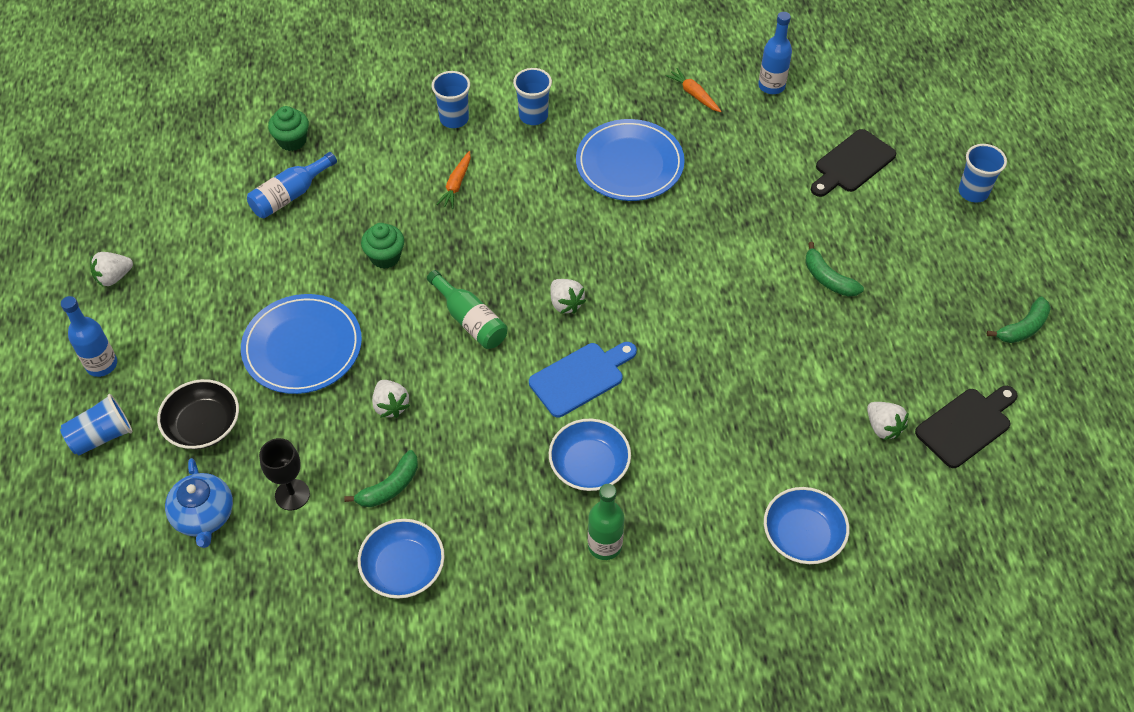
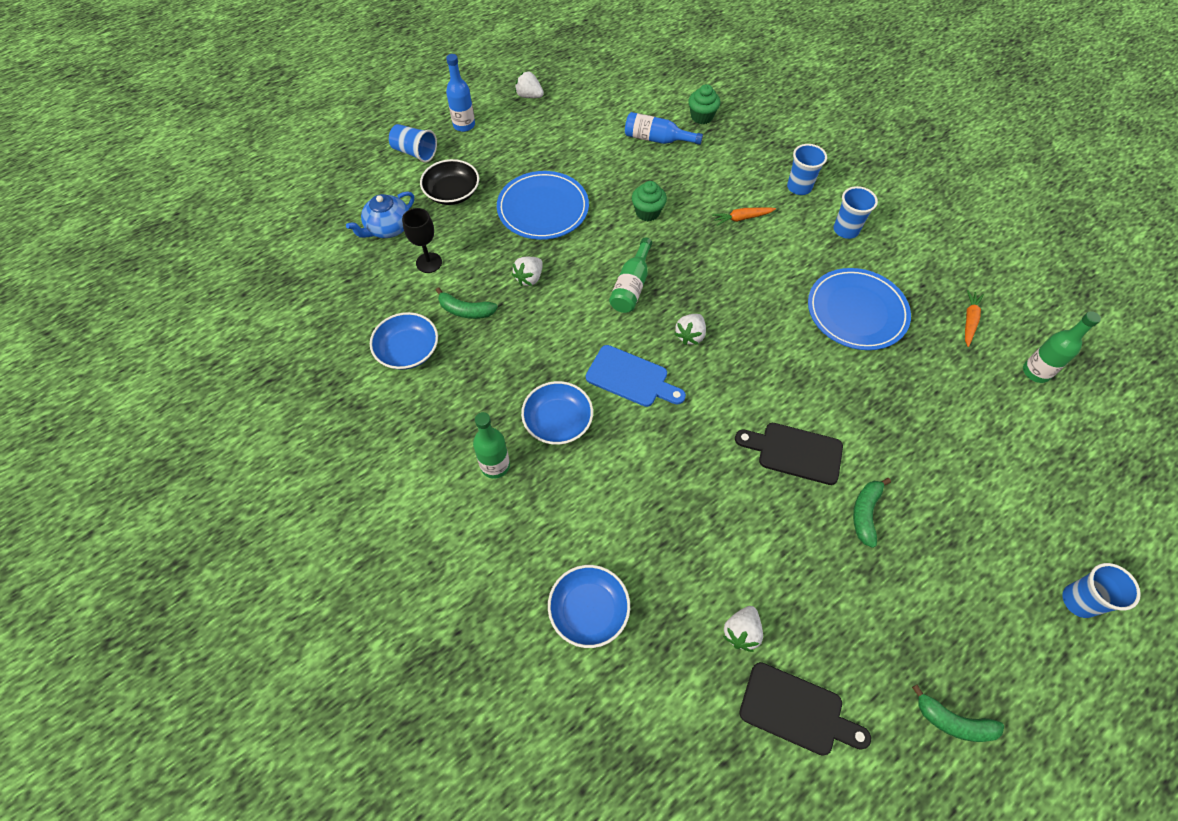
camera: 60 degrees right, 5 degrees up
blue bottle [758,12,792,94] -> green bottle [1023,311,1101,383]
black cutting board [811,129,896,197] -> black cutting board moved to [735,423,843,485]

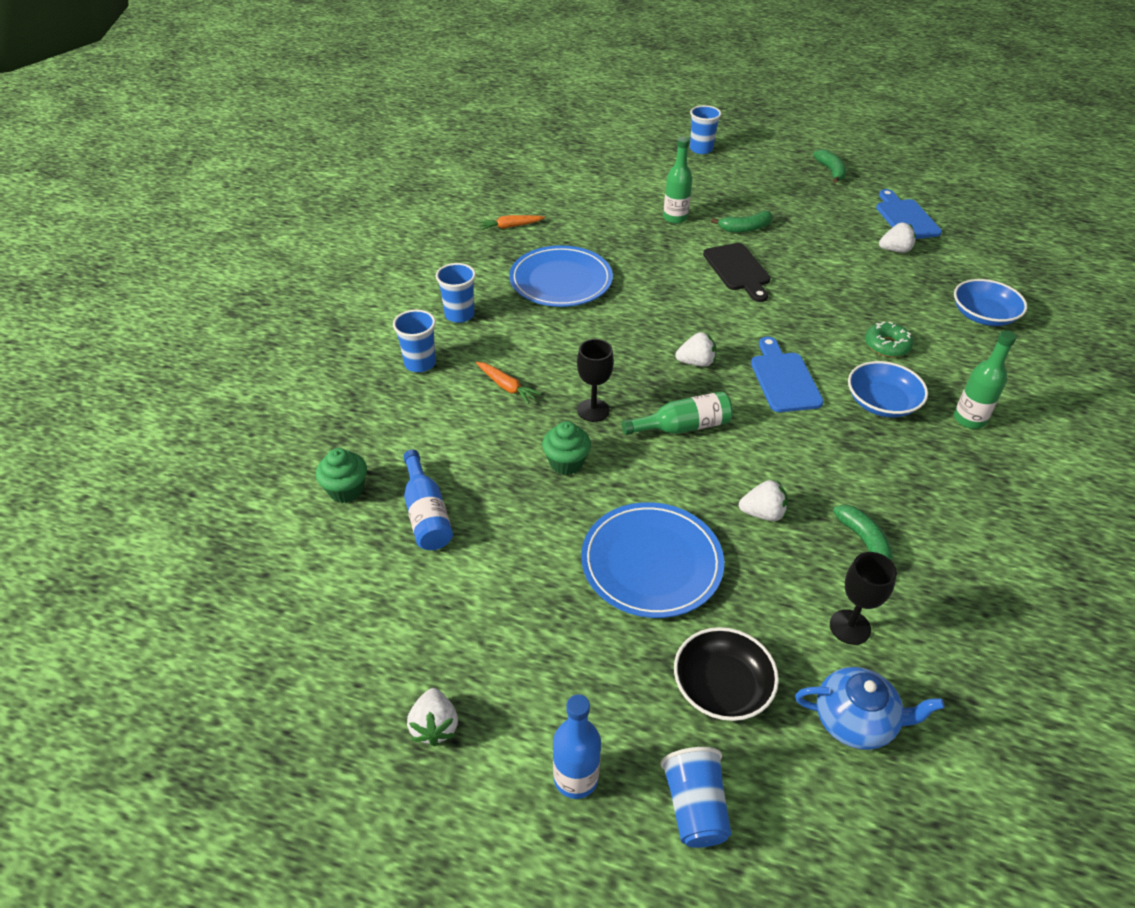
camera: 125 degrees left, 15 degrees down
blue bowl [370,312,438,370] -> none
black cutting board [739,662,871,756] -> blue cutting board [876,189,942,239]
green bottle [1023,311,1101,383] -> green bottle moved to [663,137,692,224]
none -> black goblet [577,339,614,422]
none -> green donut [865,321,914,357]

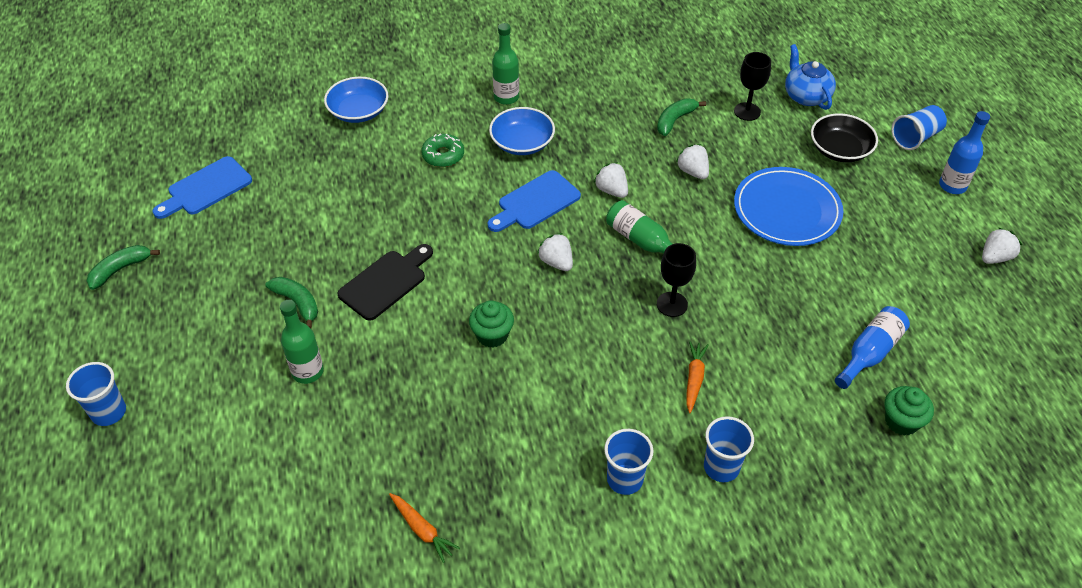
camera: 120 degrees left, 5 degrees up
blue plate [509,245,613,307] -> none
green cupcake [542,421,591,475] -> green cupcake moved to [469,300,514,348]
white strawberry [879,222,916,253] -> white strawberry moved to [594,162,628,198]

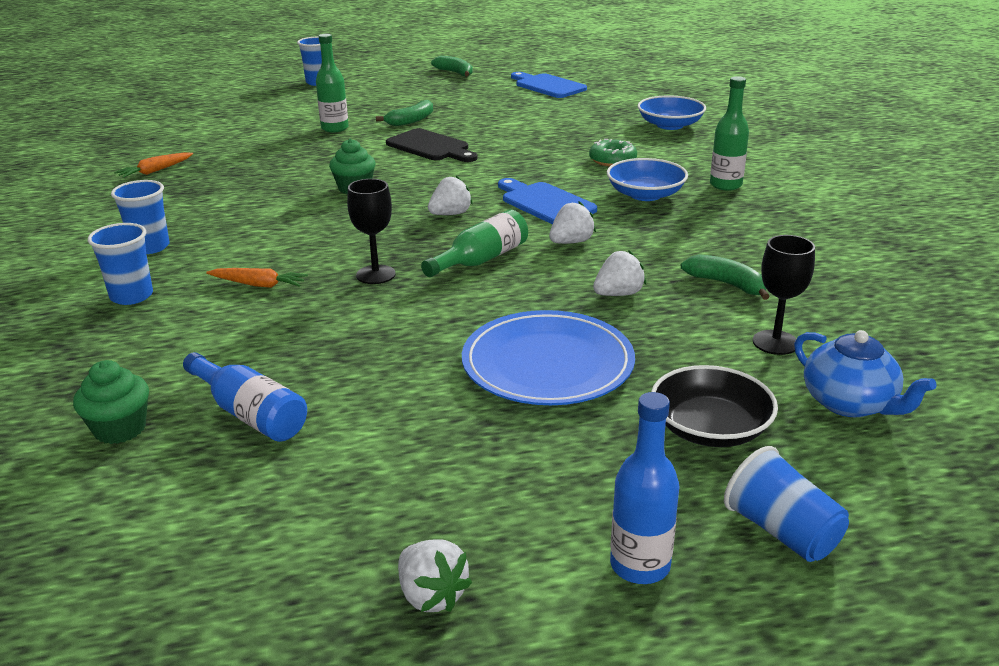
camera: 90 degrees right, 20 degrees down
blue teapot [785,44,836,110] -> blue teapot turned 75 degrees clockwise [794,330,937,417]

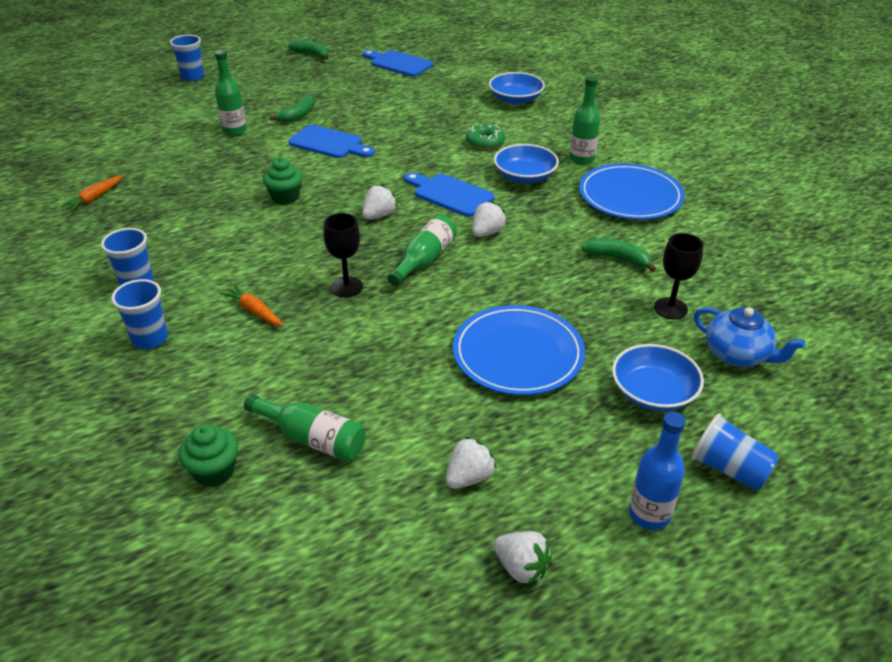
camera: 15 degrees left, 10 degrees up
blue bottle [183,352,307,442] -> green bottle [244,394,366,462]
orange carrot [206,268,308,288] -> orange carrot turned 135 degrees counterclockwise [220,284,283,326]
black cutting board [386,128,477,162] -> blue cutting board [289,125,375,158]
white strawberry [593,250,646,296] -> white strawberry moved to [446,436,497,489]
black bowl [651,365,778,447] -> blue bowl [612,344,704,411]
none -> blue plate [579,163,685,220]

